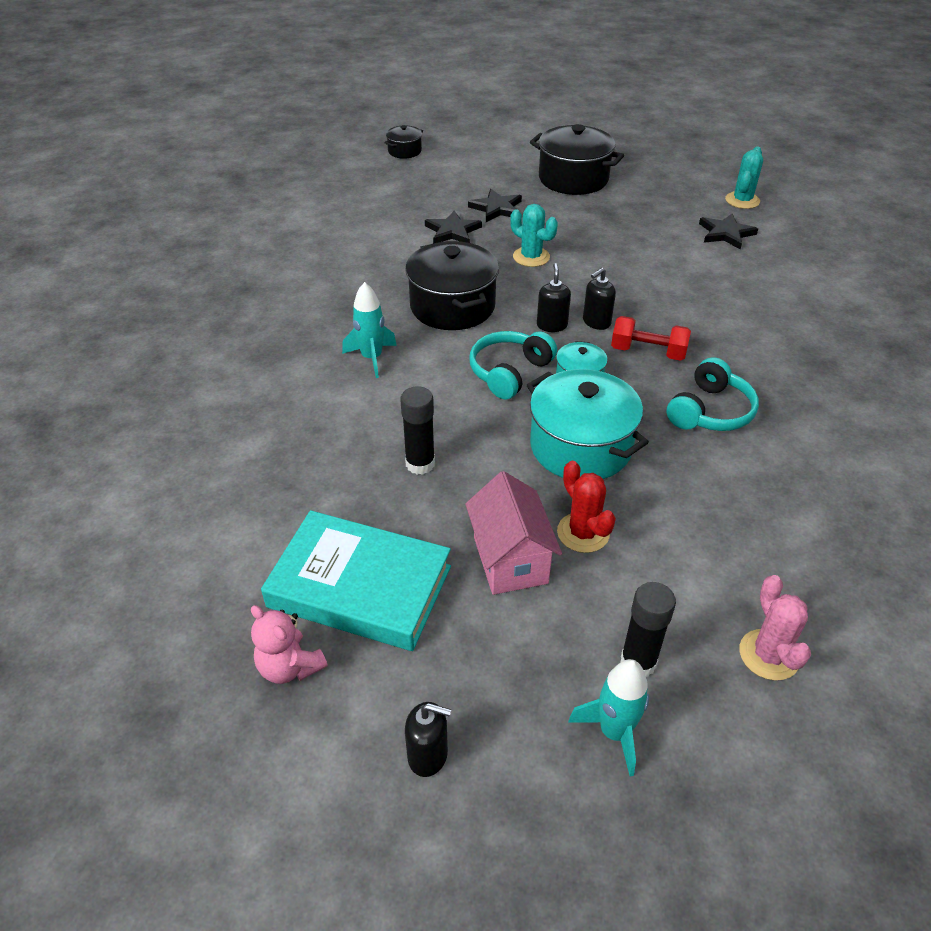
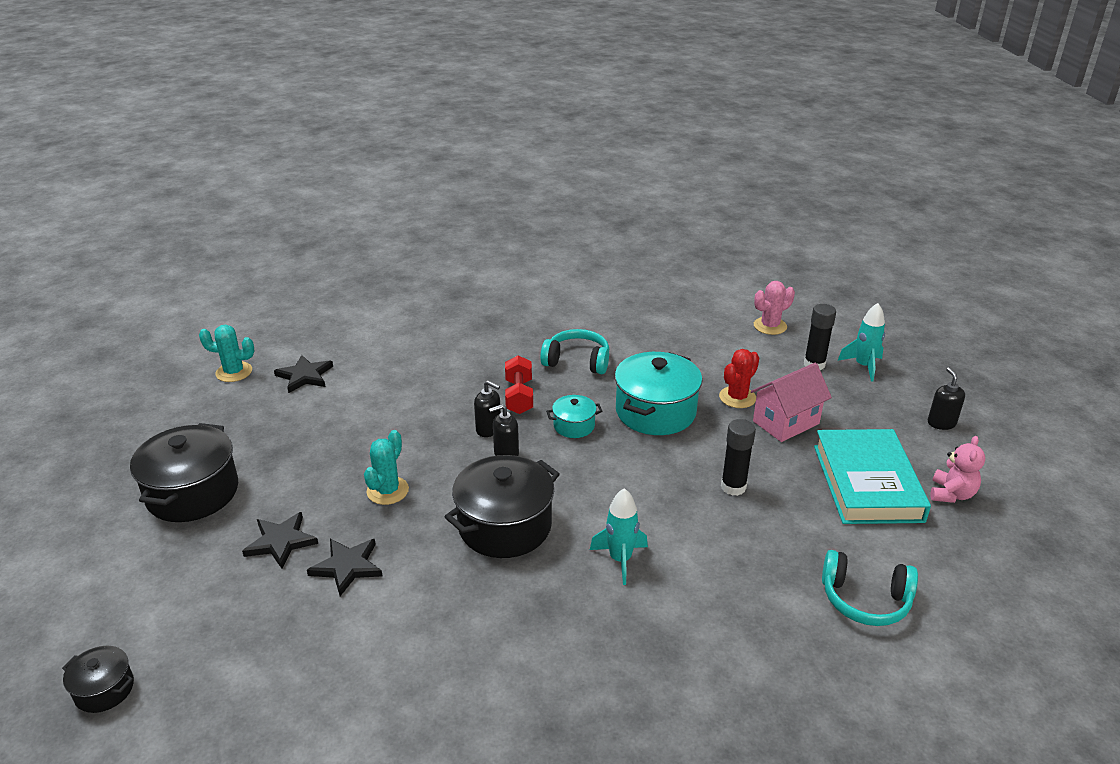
camera: 110 degrees left, 10 degrees down
turquoise headphones [469,331,557,400] -> turquoise headphones moved to [822,550,918,626]

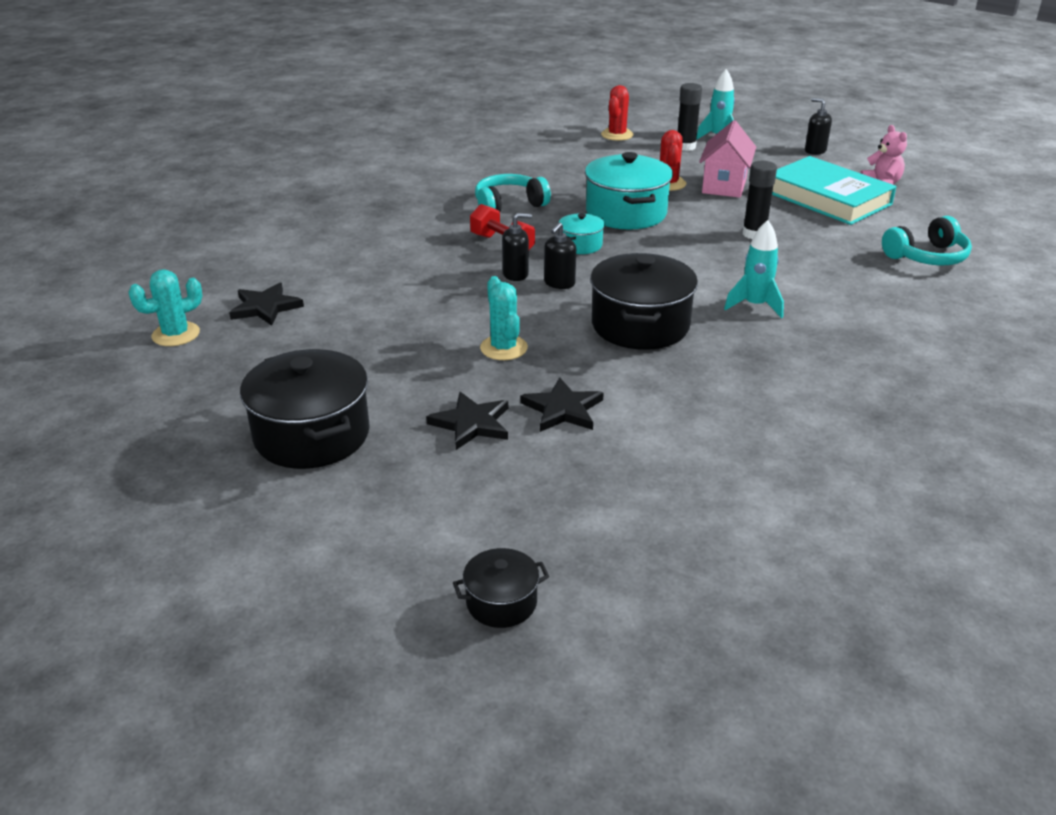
camera: 40 degrees left, 0 degrees up
pink cactus [754,281,795,335] -> red cactus [601,85,634,141]

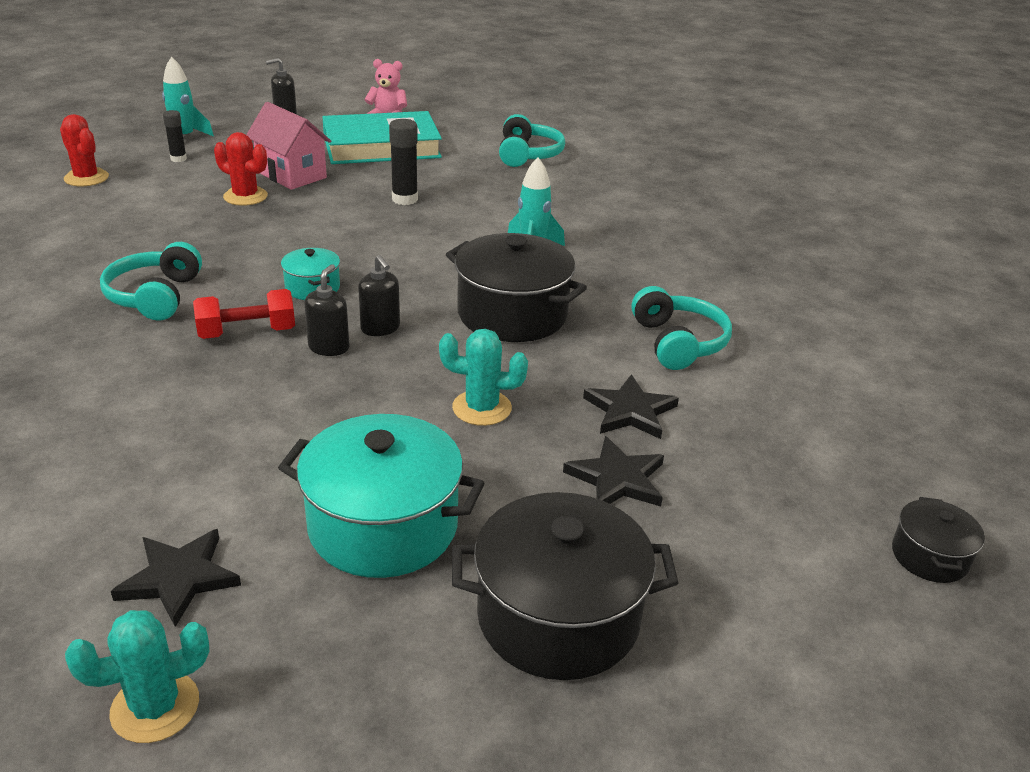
camera: 65 degrees left, 0 degrees up
turquoise cactus [128,269,202,346] -> turquoise cactus turned 75 degrees clockwise [65,610,209,743]
turquoise pot [585,152,673,230] -> turquoise pot moved to [278,414,485,578]
black glue stick [678,83,702,151] -> black glue stick [163,110,187,162], size x0.64
none -> turquoise headphones [631,286,732,370]

